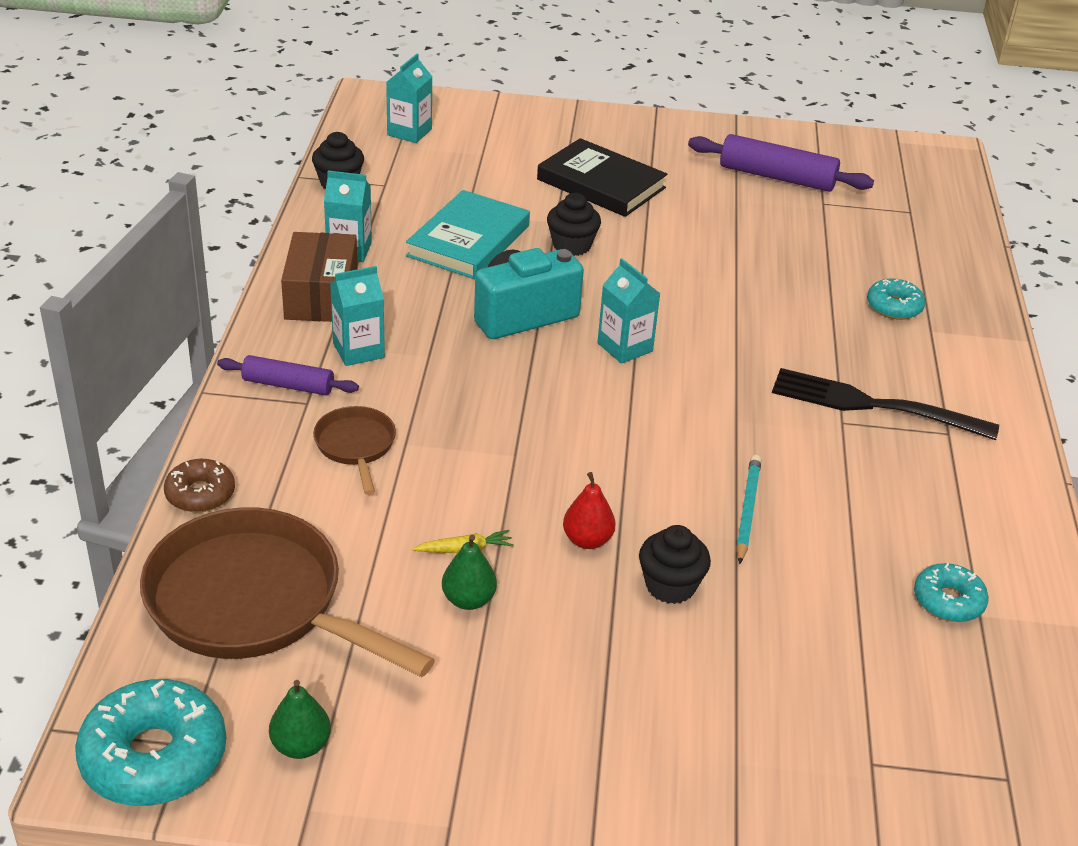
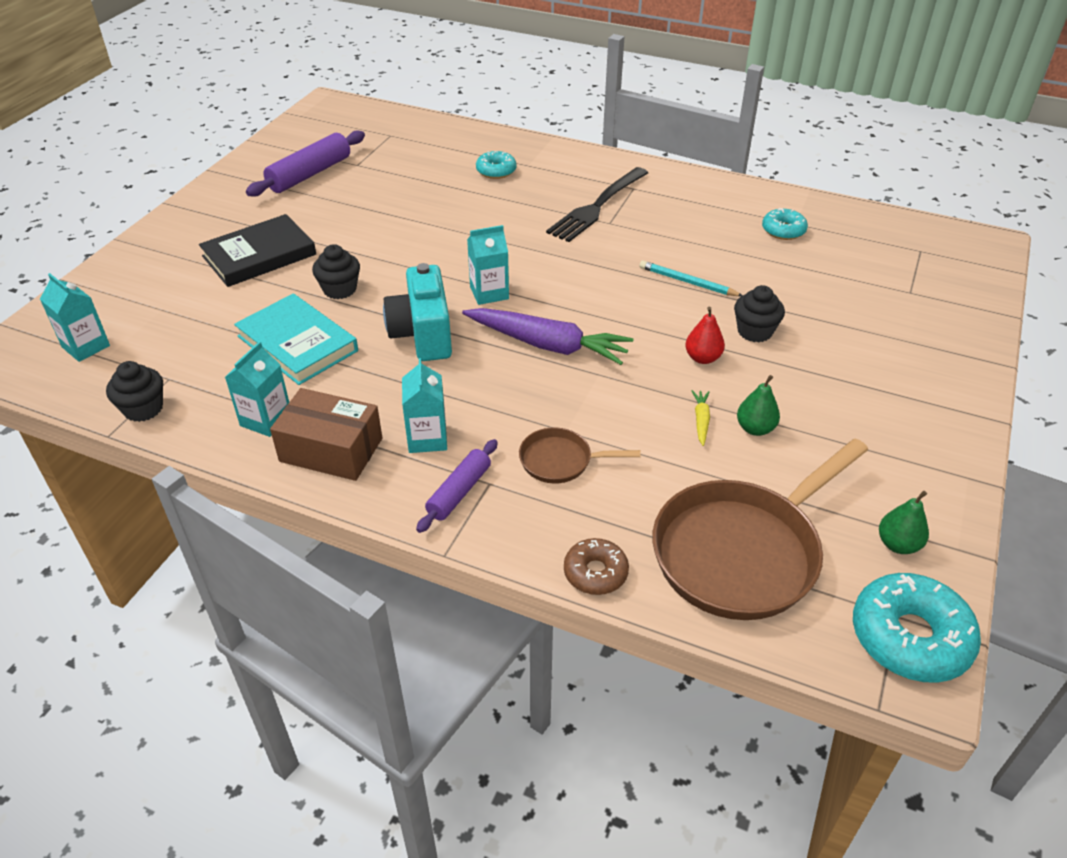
camera: 70 degrees left, 5 degrees up
none -> purple carrot [462,308,634,365]

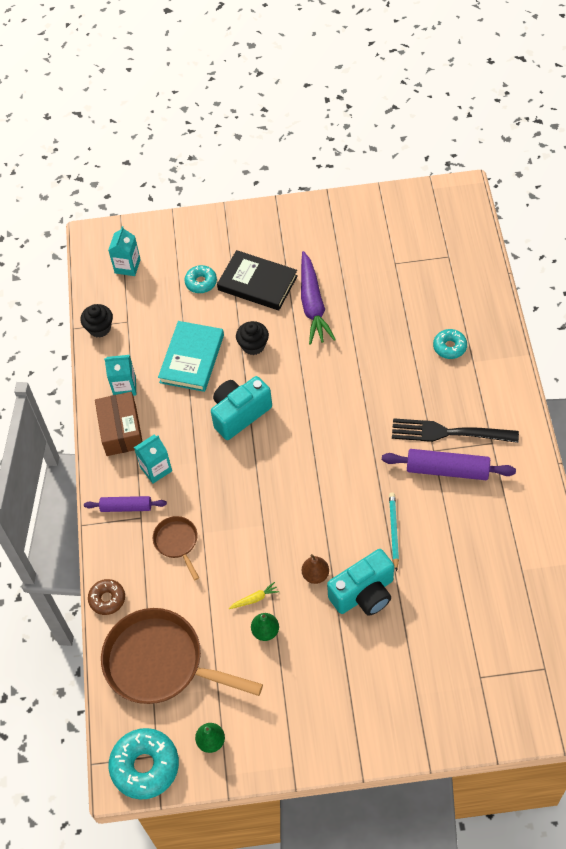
camera: 65 degrees right, 15 degrees up
purple rolling pin [246,131,365,197] -> purple rolling pin moved to [382,449,516,480]
purple carrot [462,308,634,365] -> purple carrot moved to [301,251,336,345]
turquoise carton [467,225,509,305] -> none
red pear [685,307,725,364] -> brown pear [302,554,329,584]
black cupcake [734,285,785,342] -> turquoise camera [327,549,394,616]
turquoise donut [762,208,808,240] -> turquoise donut moved to [184,265,217,293]

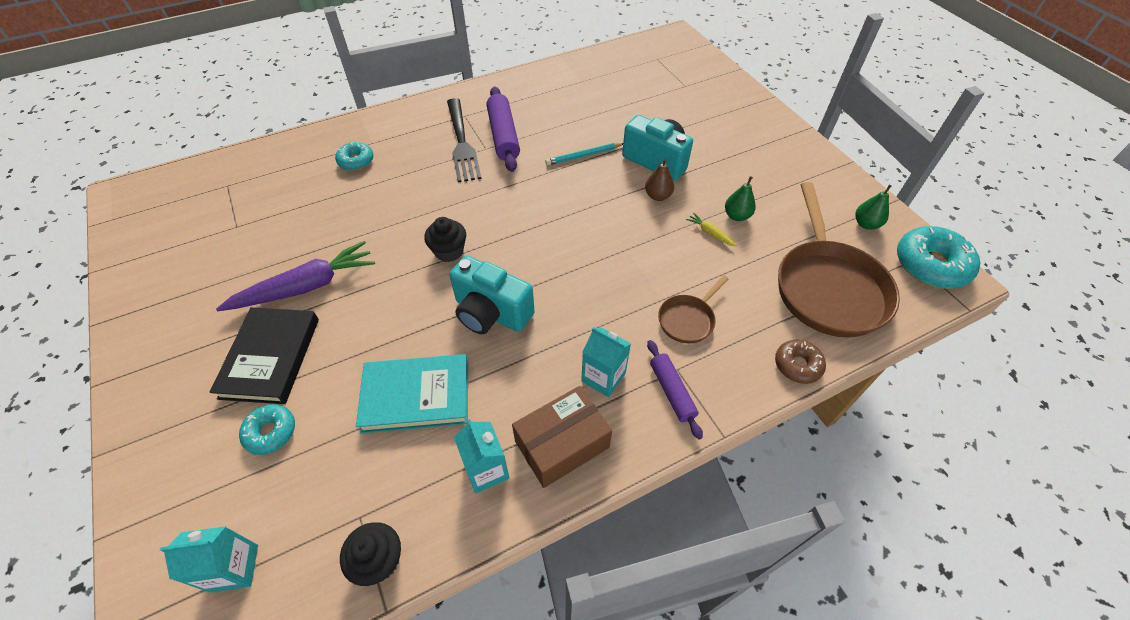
camera: 115 degrees left, 5 degrees down
black cupcake [236,321,269,355] -> black cupcake moved to [424,217,466,262]

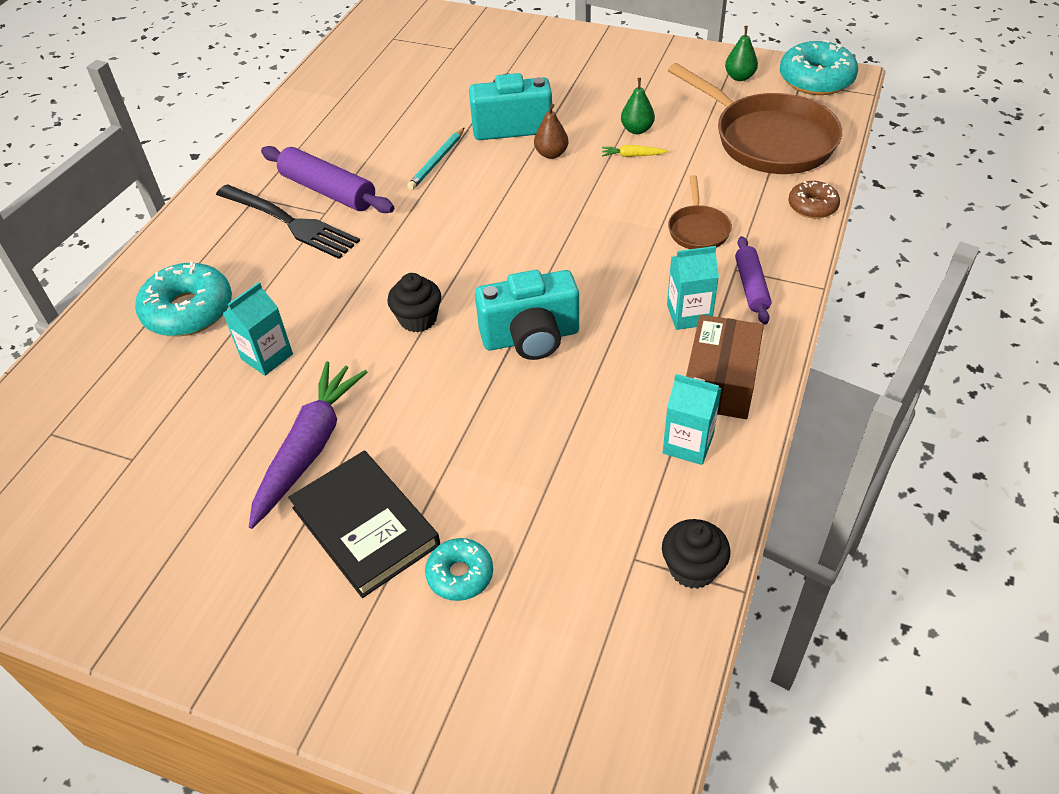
camera: 40 degrees left, 5 degrees down
turquoise carton [160,526,258,593] -> turquoise carton moved to [223,282,293,376]
turquoise donut [335,142,374,171] -> turquoise donut [135,262,232,337], size x1.74
turquoise book [356,354,468,433] -> none
purple rolling pin [647,340,703,439] -> purple rolling pin turned 60 degrees clockwise [735,236,771,325]

